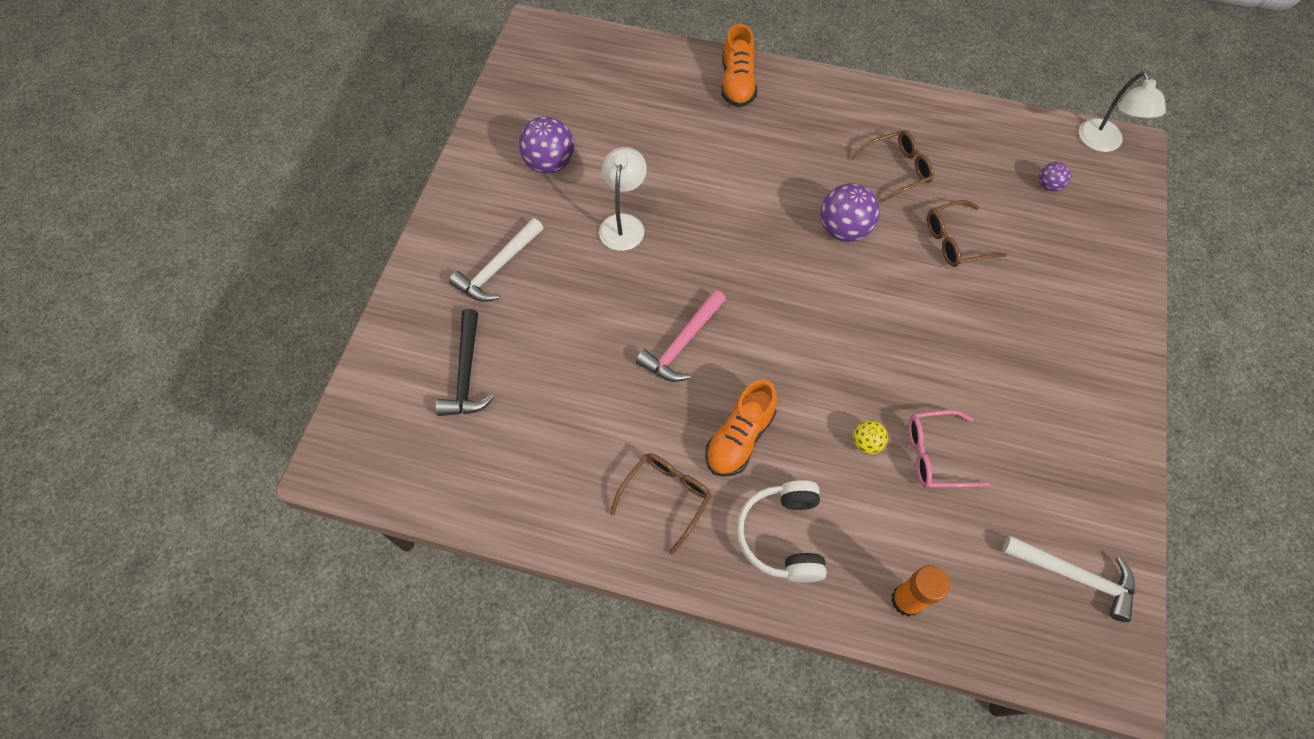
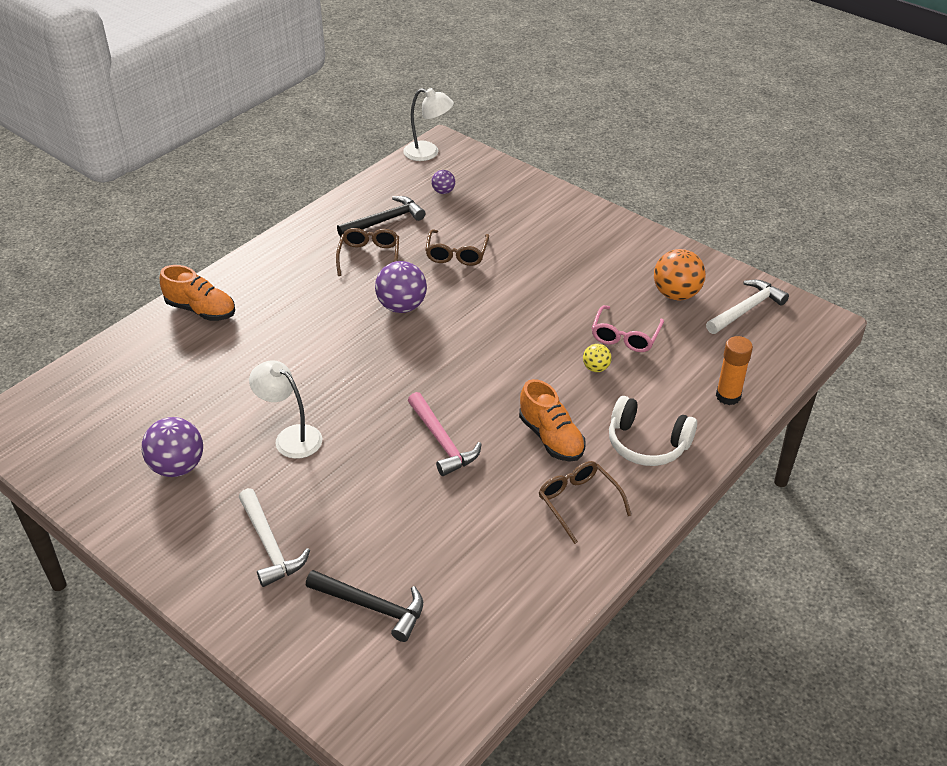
camera: 65 degrees left, 20 degrees down
none -> black hammer [337,196,425,237]
none -> orange ball [654,249,706,300]

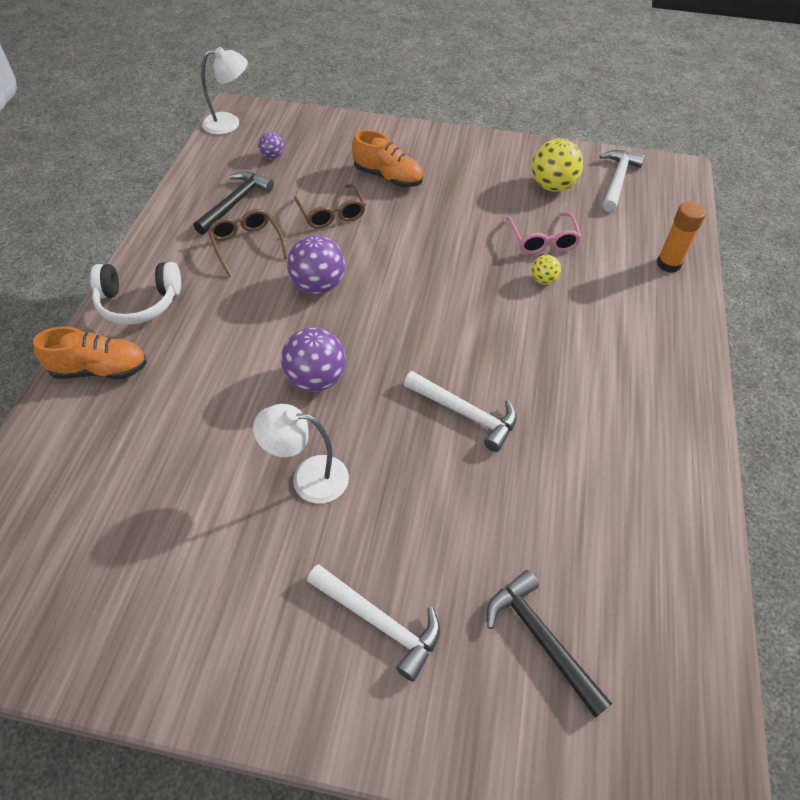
camera: 30 degrees left, 10 degrees up
purple ball [142,417,203,477] -> purple ball moved to [281,327,346,392]
black hammer [306,570,423,642] -> black hammer turned 120 degrees counterclockwise [487,570,612,718]
pink hammer [408,392,482,476] -> white hammer [404,371,517,452]
orange shoe [519,379,586,462] -> orange shoe moved to [352,130,423,187]
brown glasses [539,461,632,544] -> none
white headphones [609,396,697,466] -> white headphones moved to [90,262,181,325]
orange ball [654,249,706,300] -> yellow ball [532,139,584,192]

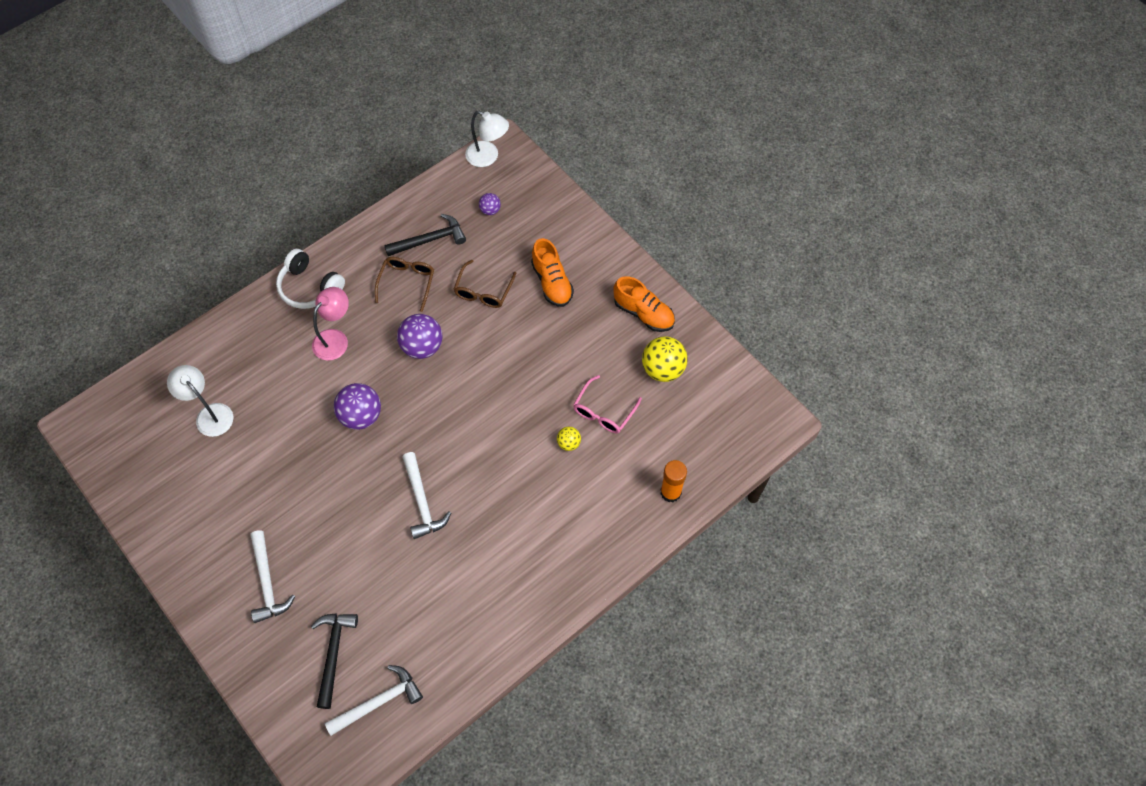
camera: 40 degrees right, 10 degrees up
orange shoe [33,326,147,379] -> orange shoe moved to [613,276,675,332]
white lamp [253,404,349,503] -> white lamp moved to [167,365,233,437]
white hammer [599,150,645,212] -> white hammer moved to [325,665,423,736]
none -> pink lamp [312,287,349,361]

